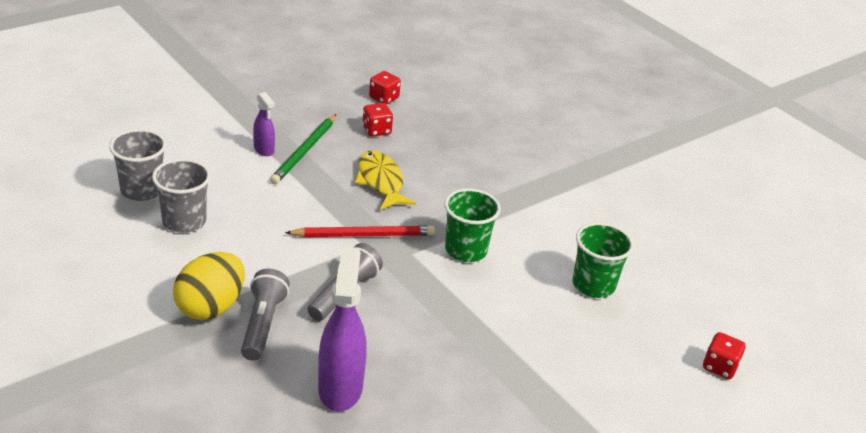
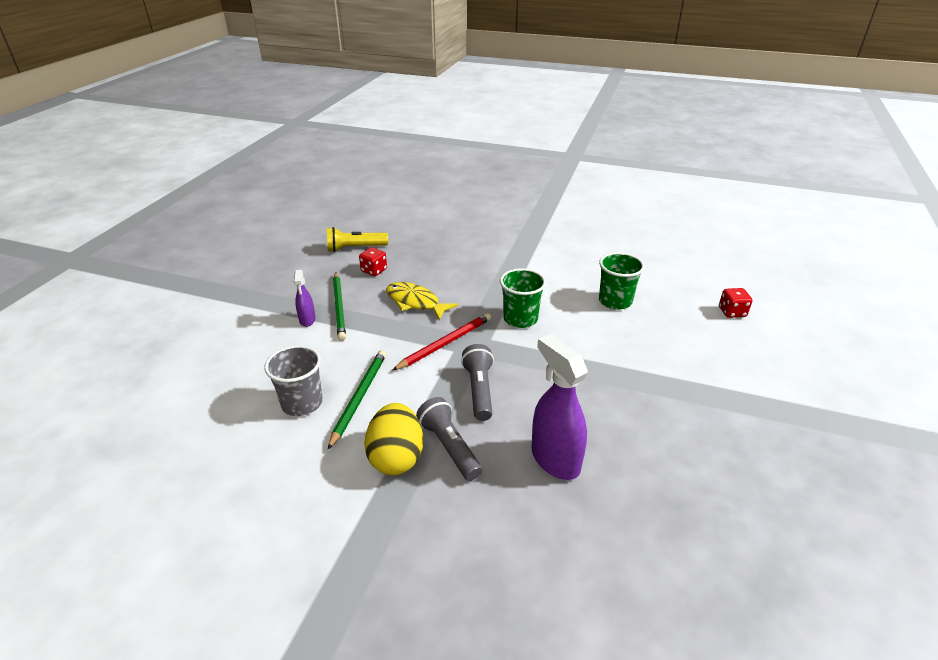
camera: 30 degrees left, 0 degrees up
grey cup [109,129,167,201] -> none
purple spray bottle [253,92,275,156] -> purple spray bottle turned 60 degrees clockwise [294,270,316,327]
red dice [369,71,401,104] -> yellow flashlight [327,227,388,252]
none -> green pencil [328,350,386,450]

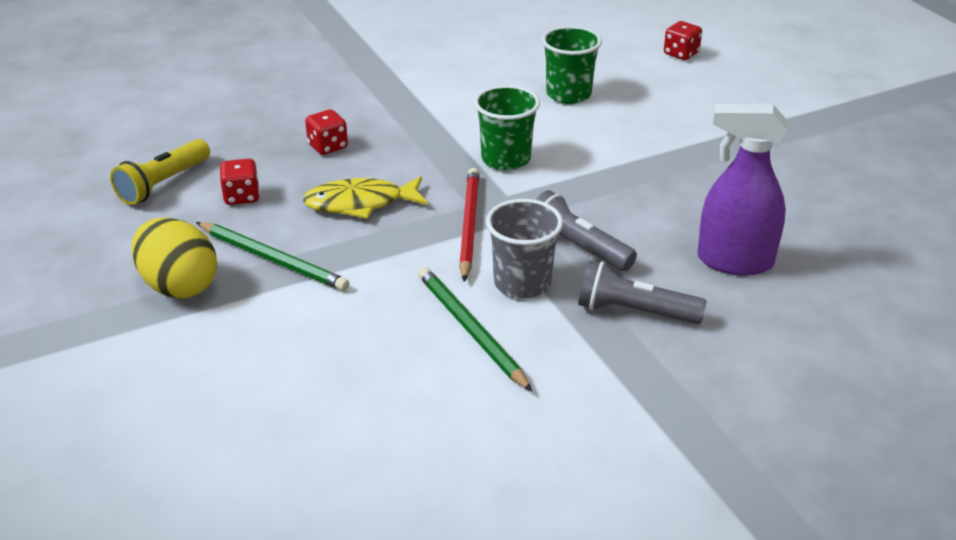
camera: 45 degrees left, 0 degrees up
grey cup [264,345,323,416] -> grey cup moved to [486,199,563,298]
purple spray bottle [294,270,316,327] -> none
yellow egg [364,403,423,475] -> yellow egg moved to [132,218,217,299]
none -> red dice [305,109,348,155]

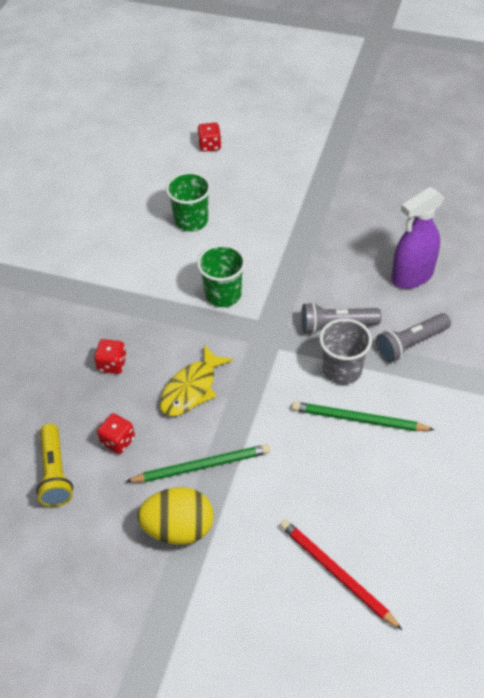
camera: 45 degrees left, 15 degrees up
red pencil [459,168,479,282] -> red pencil moved to [280,519,402,630]

